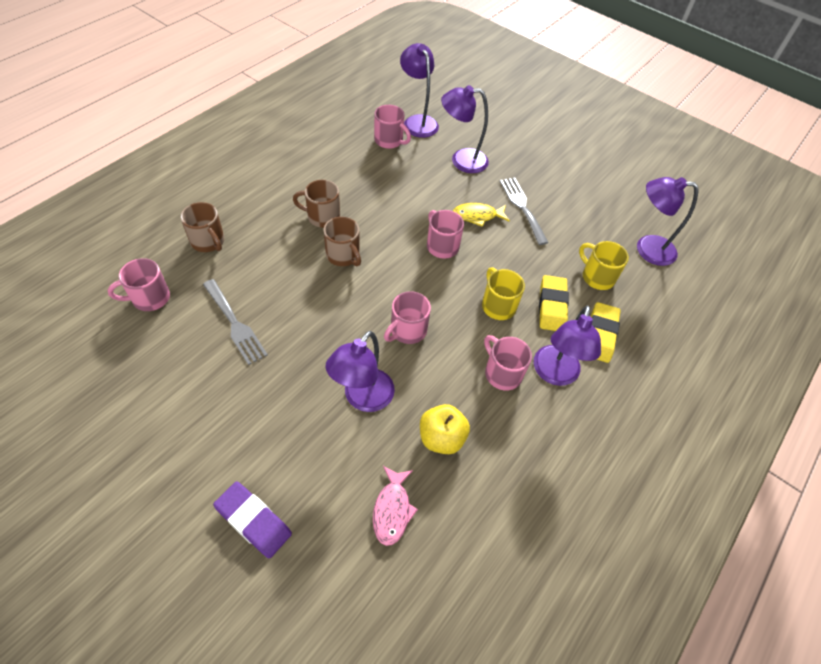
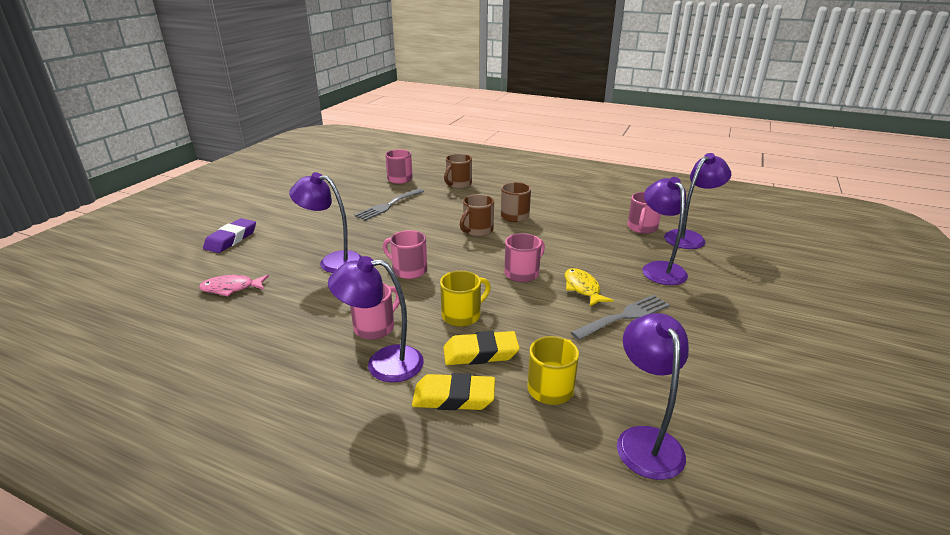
camera: 80 degrees right, 25 degrees down
yellow apple [420,404,470,454] -> none

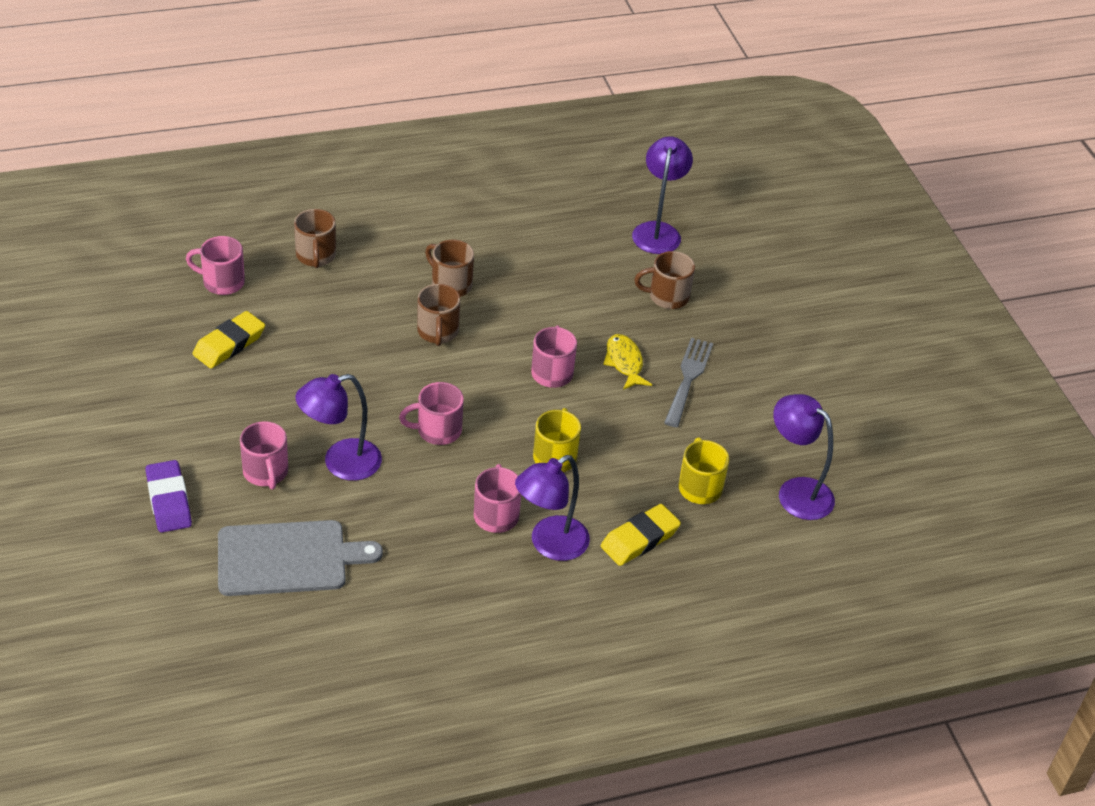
camera: 45 degrees left, 15 degrees up
pink fish [199,275,269,296] -> grey cutting board [218,520,383,596]
grey fork [355,189,424,221] -> none
yellow eraser [443,331,520,365] -> yellow eraser moved to [192,311,265,368]
yellow fish [565,268,614,306] -> yellow fish turned 45 degrees clockwise [603,334,652,390]
pink mug [627,192,661,234] -> pink mug moved to [240,421,288,490]
purple lamp [642,177,688,285] -> brown mug [634,251,695,309]

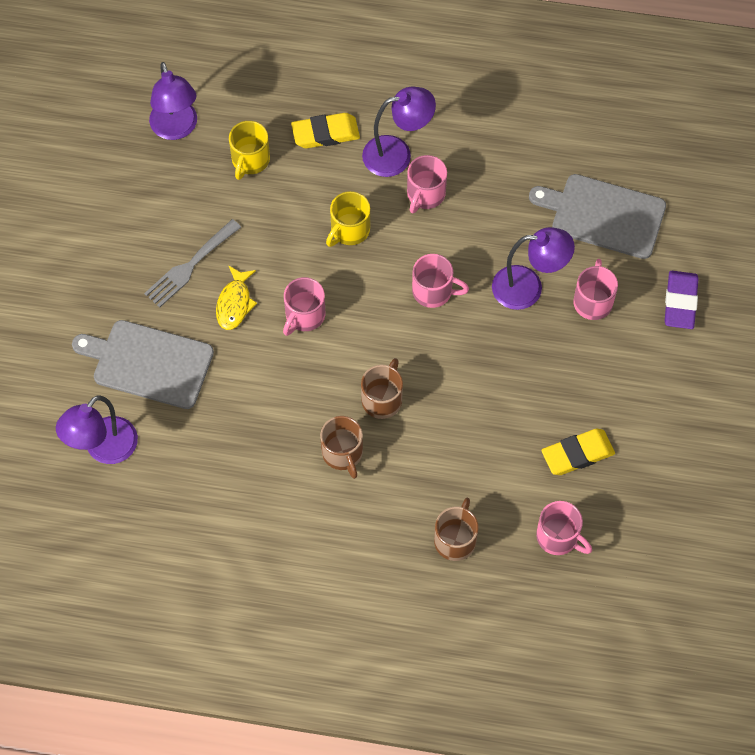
camera: 150 degrees left, 20 degrees up
brown mug [634,251,695,309] -> grey cutting board [72,320,214,409]

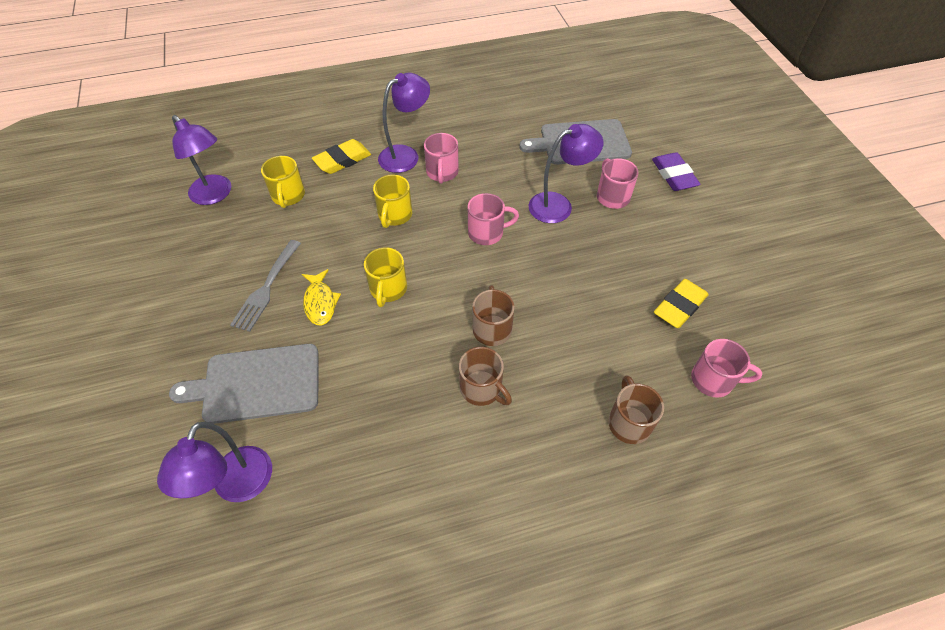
camera: 25 degrees left, 10 degrees down
pink mug [283,277,325,336] -> yellow mug [364,247,407,307]

